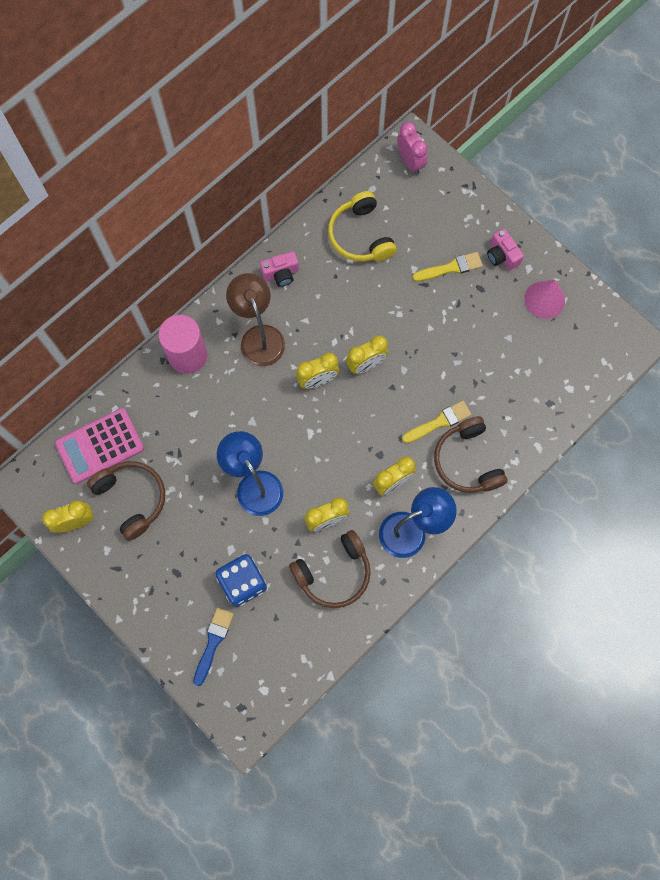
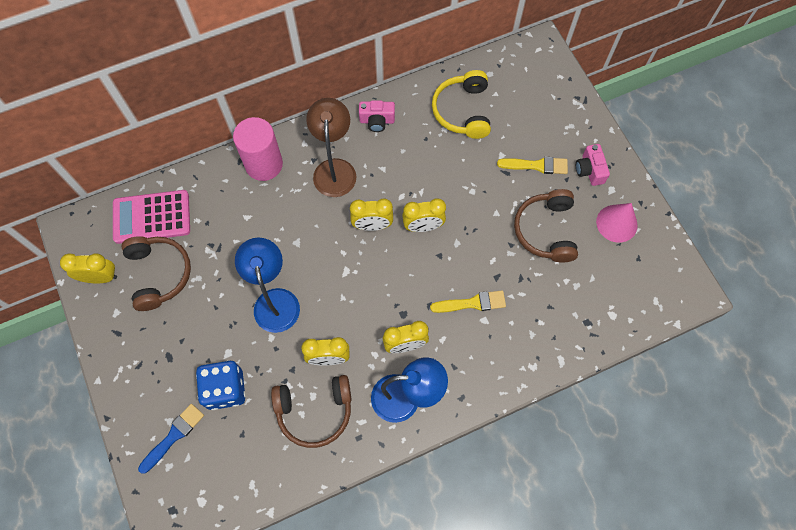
camera: 20 degrees right, 5 degrees down
pink clock [397,122,428,174] -> none
brown headphones [434,416,508,493] -> brown headphones moved to [514,189,578,263]

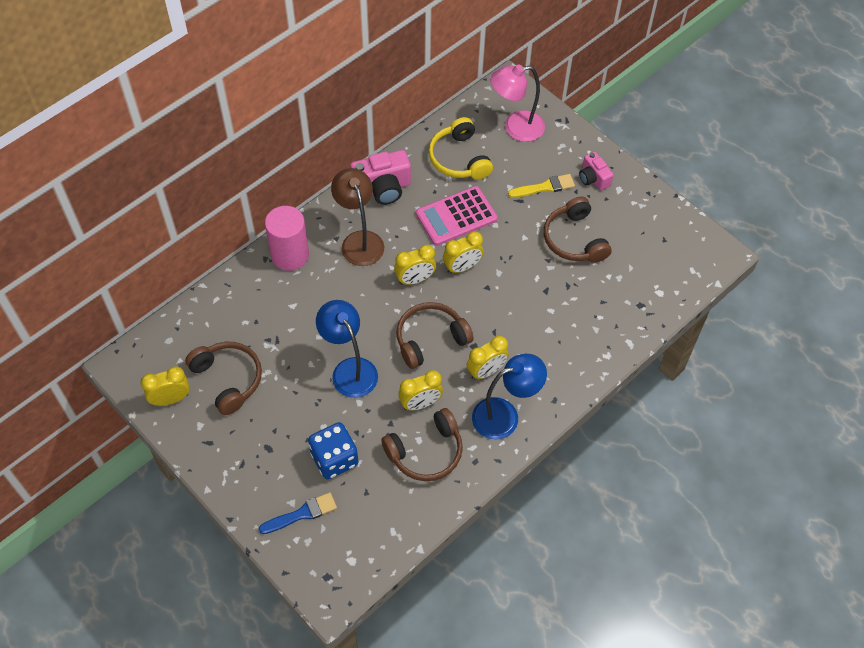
camera: 20 degrees left, 10 degrees down
pink calculator [113,190,190,244] -> pink calculator moved to [416,186,498,246]
blue brush [138,404,204,474] -> blue brush turned 45 degrees clockwise [259,492,337,534]
pink camera [359,100,395,132] -> pink camera [350,150,411,205], size x1.65
yellow brush [430,290,506,313] -> none
pink cone [596,203,638,243] -> none
none -> brown headphones [396,302,473,369]
none -> pink lamp [490,65,545,142]

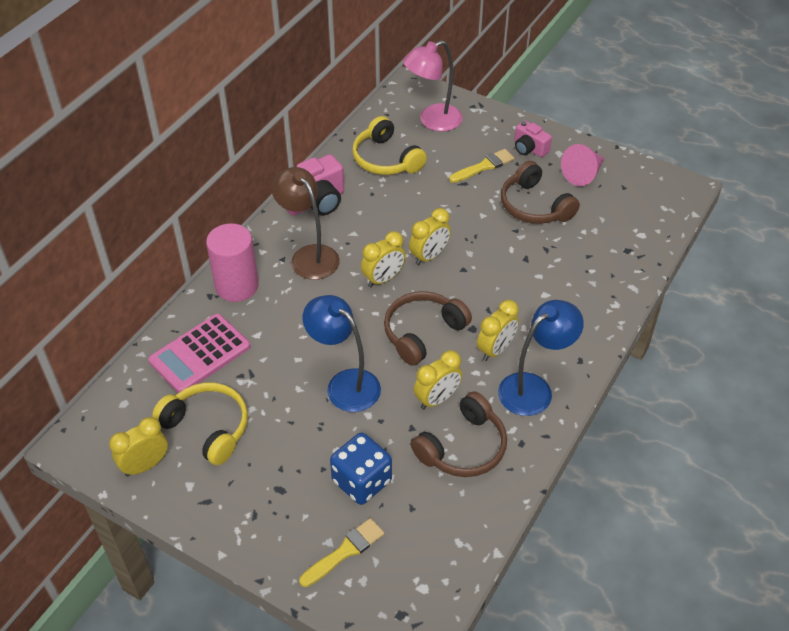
camera: 15 degrees left, 10 degrees down
brown headphones [185,342,262,415] -> yellow headphones [152,383,248,465]
blue brush [259,492,337,534] -> yellow brush [299,518,384,587]
pink calculator [416,186,498,246] -> pink calculator moved to [148,314,251,393]
none -> pink cone [561,144,605,186]

